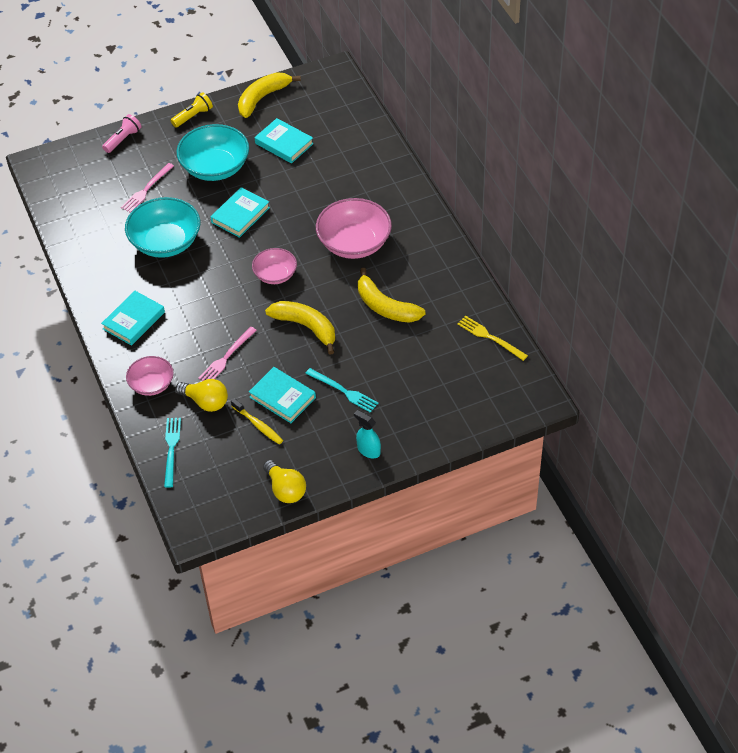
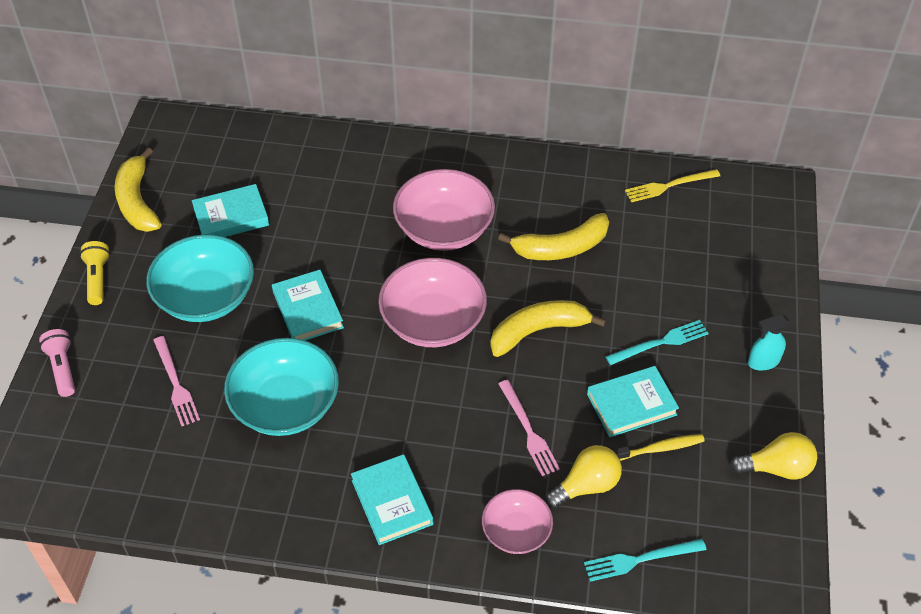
camera: 60 degrees left, 0 degrees up
turquoise fork [164,418,181,488] -> turquoise fork turned 45 degrees counterclockwise [584,539,706,582]
pink bowl [252,248,297,284] -> pink bowl [378,258,487,347], size x1.70

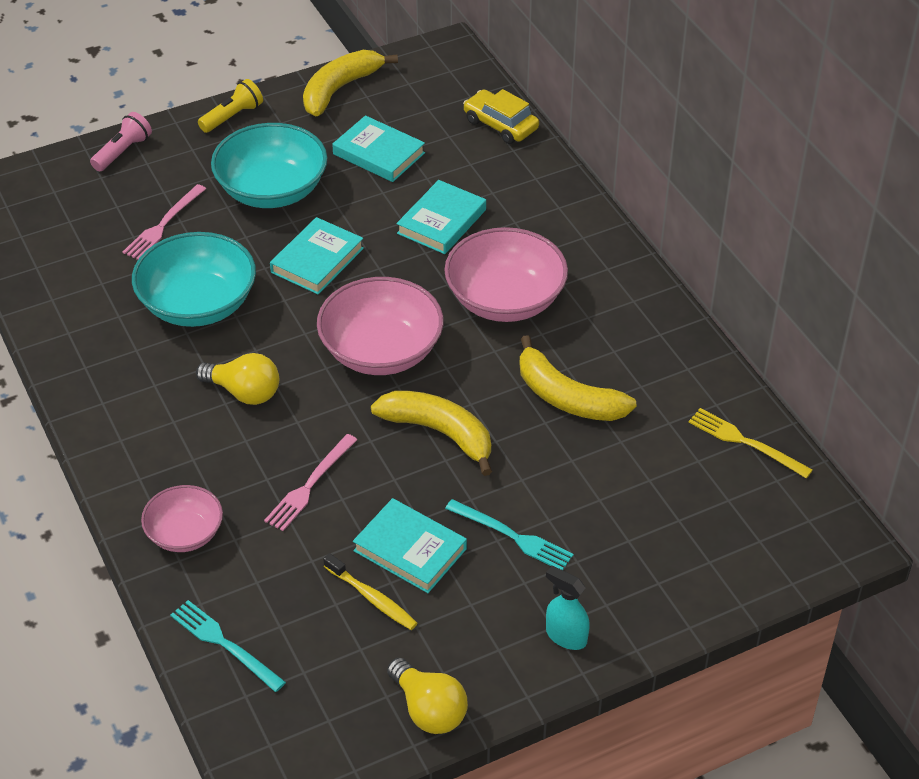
camera: 55 degrees right, 5 degrees down
turquoise book [351,454,433,545] -> turquoise book moved to [397,180,486,254]
yellow light bulb [545,445,622,509] -> yellow light bulb moved to [196,353,279,405]
none -> yellow car [463,89,539,144]

